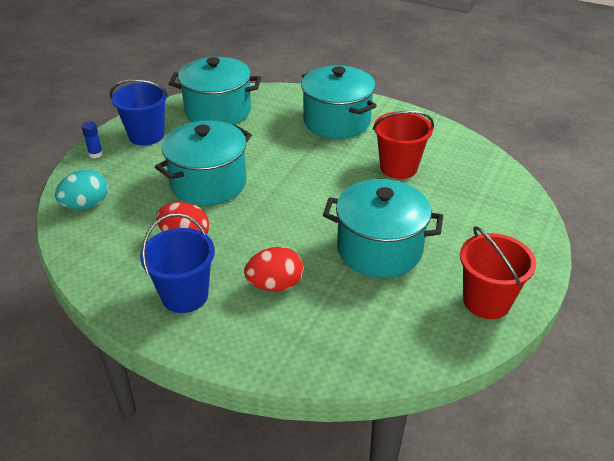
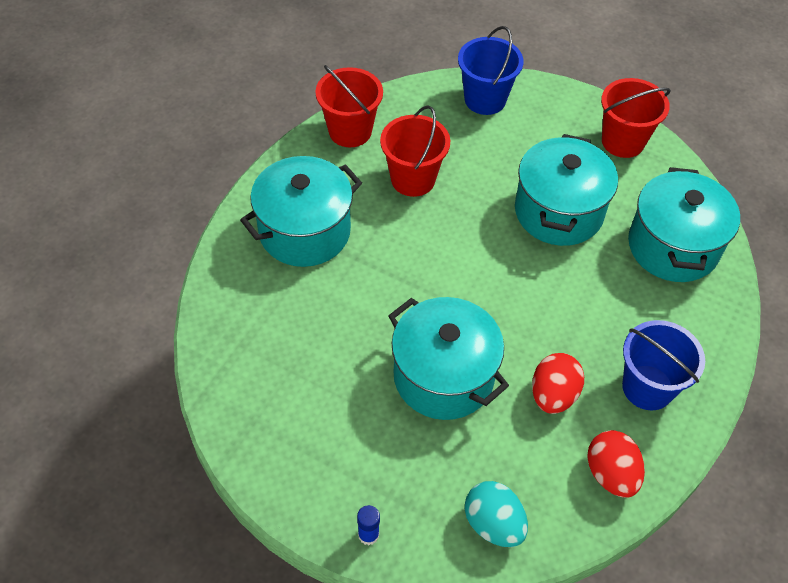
camera: 90 degrees left, 15 degrees up
blue bucket [110,79,168,146] -> blue bucket moved to [458,26,524,115]
turquoise pot [169,57,261,125] -> turquoise pot moved to [628,167,740,282]
red egg [244,247,303,291] -> red egg moved to [587,430,645,497]
none -> red bucket [315,65,383,147]

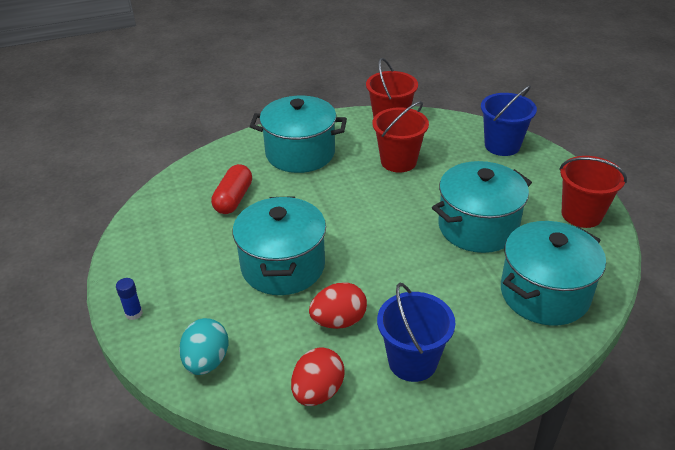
camera: 45 degrees right, 15 degrees down
none -> red capsule [211,164,252,214]

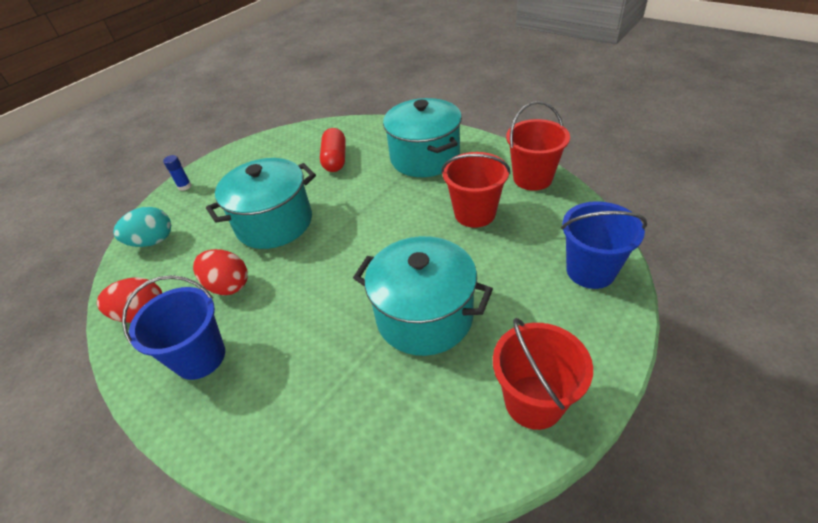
camera: 60 degrees right, 5 degrees up
red capsule [211,164,252,214] -> red capsule turned 75 degrees counterclockwise [320,128,346,172]
turquoise pot [501,221,606,326] -> none

